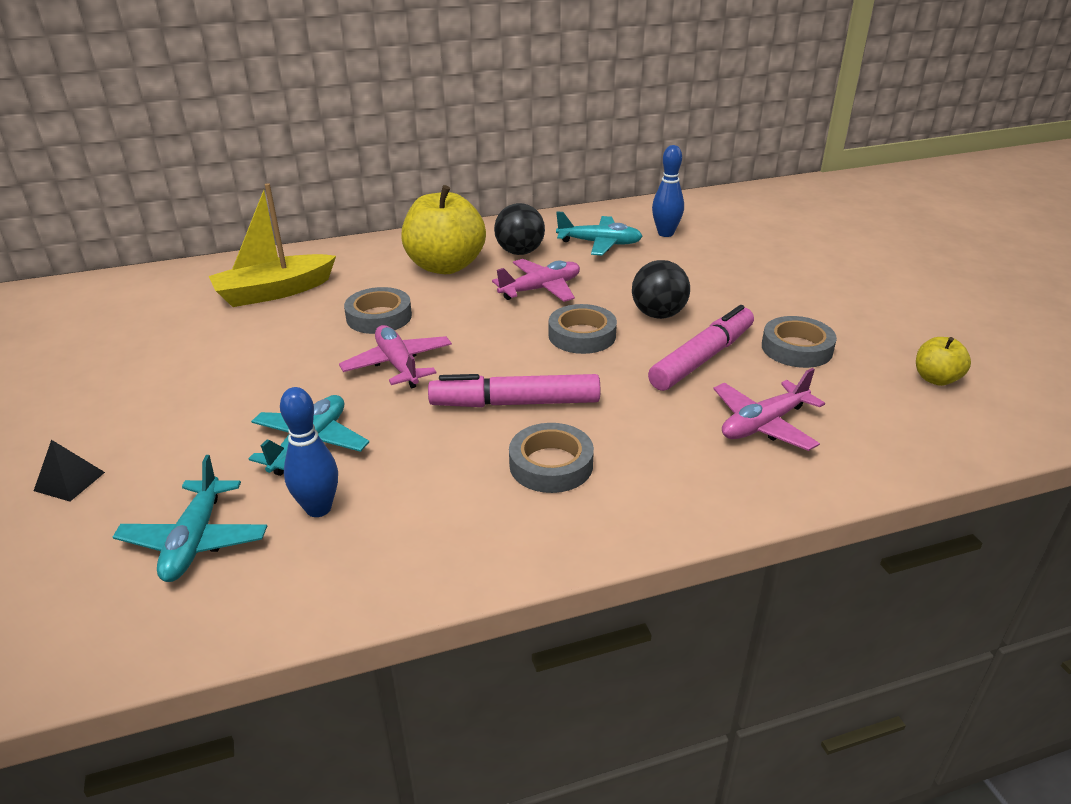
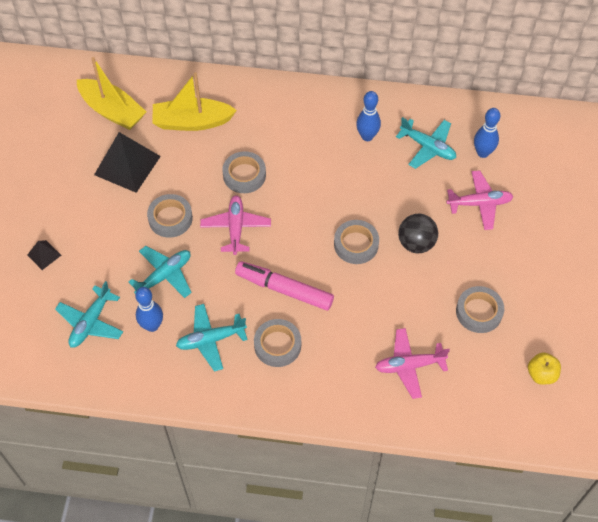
camera: 25 degrees right, 25 degrees up
yellow apple [401,185,486,274] -> none
pink plane [492,259,580,302] -> pink plane moved to [446,170,514,230]
black ball [494,203,545,255] -> blue bowling pin [356,91,381,141]
pink marker [648,305,754,391] -> none
none -> yellow boat [77,57,146,130]
none -> black pyramid [94,132,161,193]
none -> grey tape [147,194,193,238]
none -> turquoise plane [176,304,248,372]

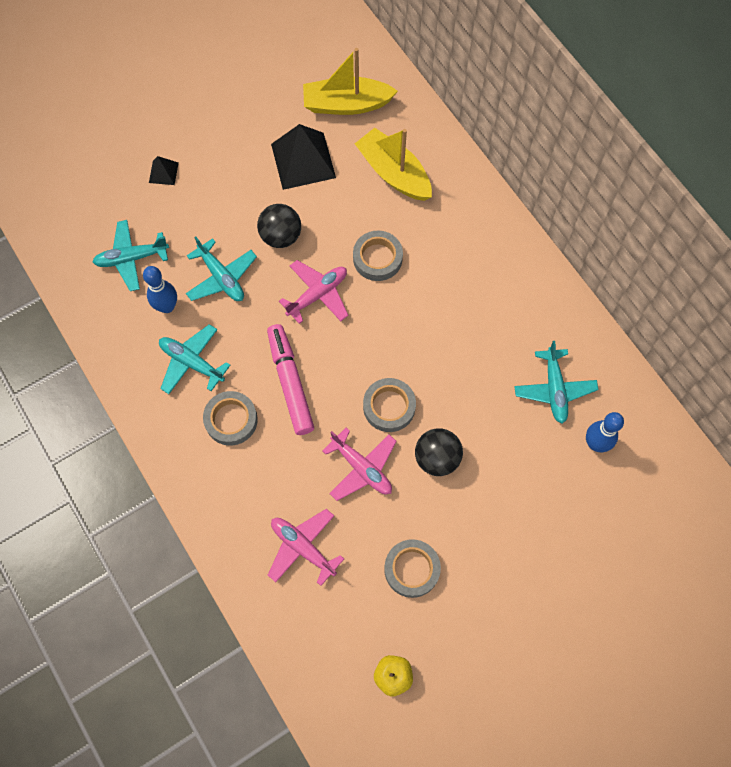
camera: 50 degrees right, 10 degrees up
yellow boat [77,57,146,130] -> yellow boat turned 90 degrees clockwise [303,48,398,115]
turquoise plane [128,246,192,298] -> turquoise plane turned 45 degrees clockwise [186,236,257,301]
grey tape [147,194,193,238] -> black ball [257,204,301,248]
blue bowling pin [356,91,381,141] -> none
pink plane [446,170,514,230] -> pink plane moved to [322,428,397,501]

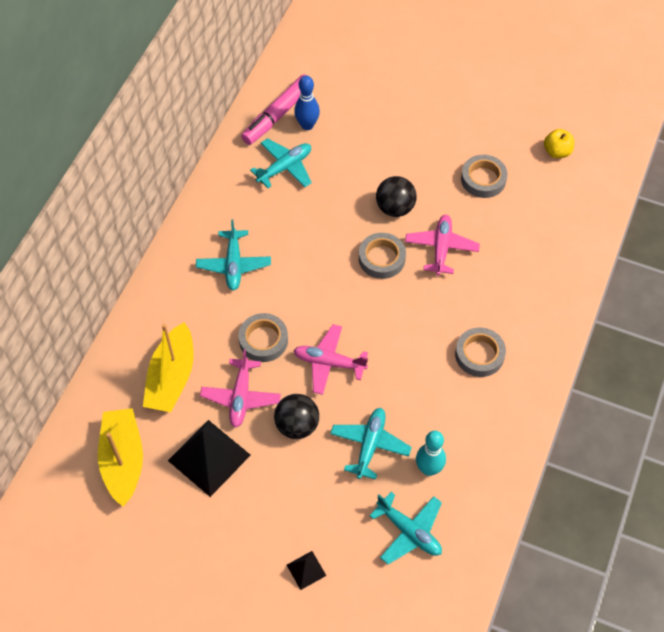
camera: 125 degrees left, 10 degrees down
blue bowling pin [143,266,177,313] -> turquoise bowling pin [416,430,446,476]
turquoise plane [159,324,230,394] -> turquoise plane moved to [196,220,271,291]
pink marker [267,324,314,435] -> pink marker moved to [241,74,305,145]
pink plane [268,509,344,586] -> pink plane moved to [200,349,281,428]
yellow boat [303,48,398,115] -> yellow boat turned 150 degrees counterclockwise [98,408,143,507]

